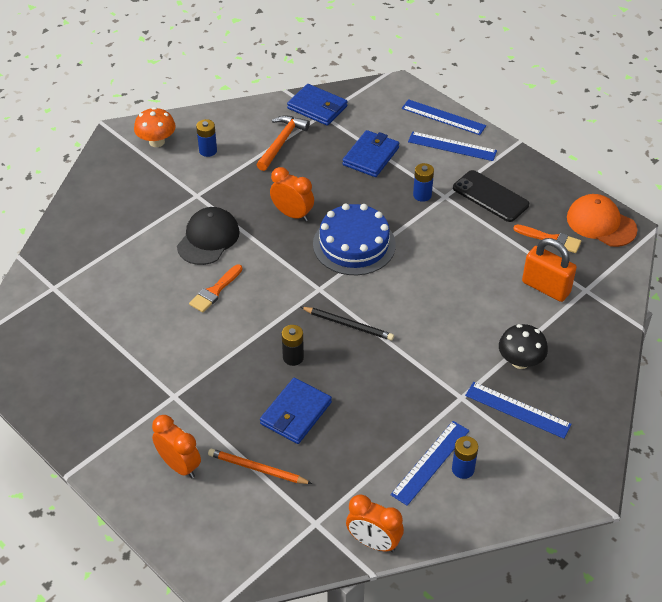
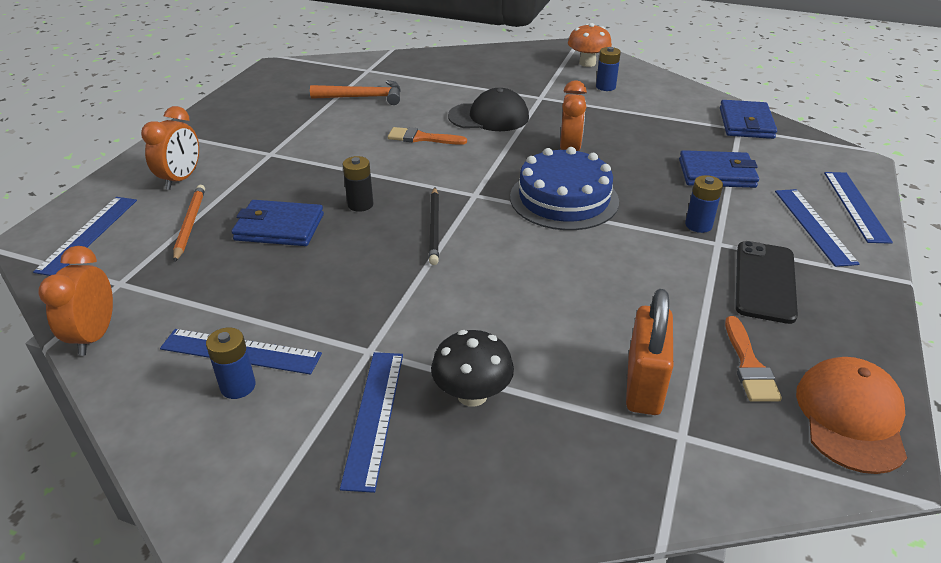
camera: 65 degrees right, 10 degrees down
orange hammer [257,115,310,171] -> orange hammer moved to [310,80,401,105]
none -> blue ruler [33,197,137,276]

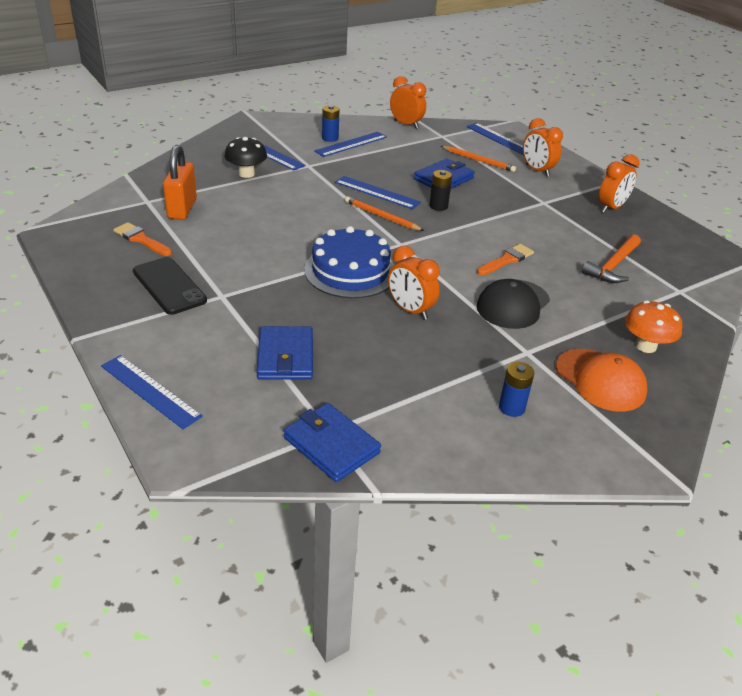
camera: 125 degrees right, 0 degrees up
black pencil [429,187,439,265] -> orange pencil [345,196,424,231]
orange mushroom [568,23,612,67] -> orange mushroom moved to [625,300,682,353]
orange padlock [626,289,673,415] -> orange padlock turned 45 degrees clockwise [163,145,197,220]
blue wallet [679,150,759,188] -> blue wallet turned 45 degrees counterclockwise [257,326,313,380]
blue battery [685,175,723,233] -> none
blue ruler [775,189,860,267] -> blue ruler moved to [335,176,421,209]
orange cap [796,357,907,474] -> orange cap moved to [556,349,647,412]
none -> orange clock [599,154,639,213]

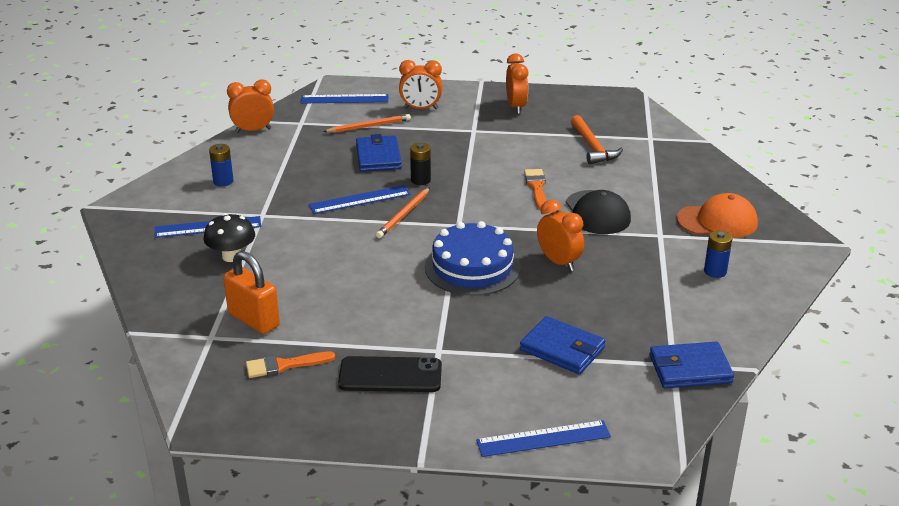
camera: 50 degrees left, 5 degrees down
blue ruler [314,132,387,157] -> none
orange pencil [345,196,424,231] -> orange pencil turned 45 degrees counterclockwise [376,188,430,238]
orange clock [388,246,440,320] -> orange clock turned 120 degrees counterclockwise [537,200,584,271]
orange mushroom [625,300,682,353] -> none

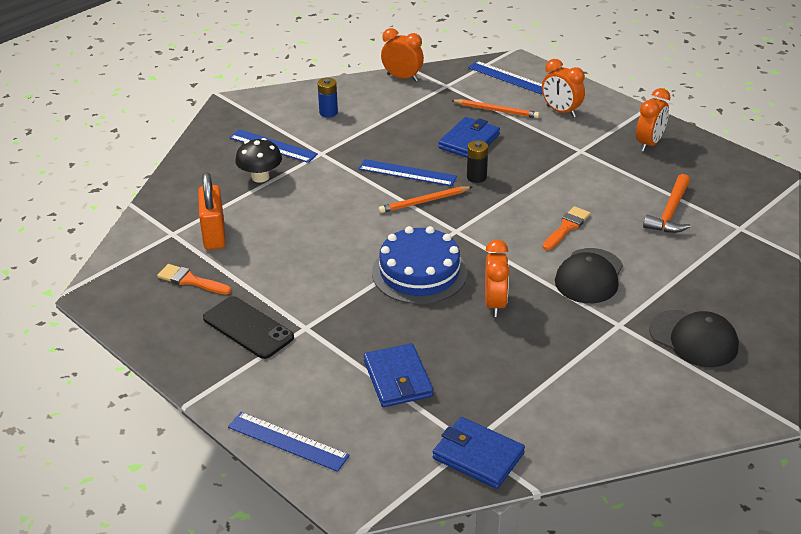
camera: 40 degrees right, 5 degrees up
orange cap [677,193,758,238] -> black cap [649,310,739,367]
blue battery [704,230,732,278] -> none

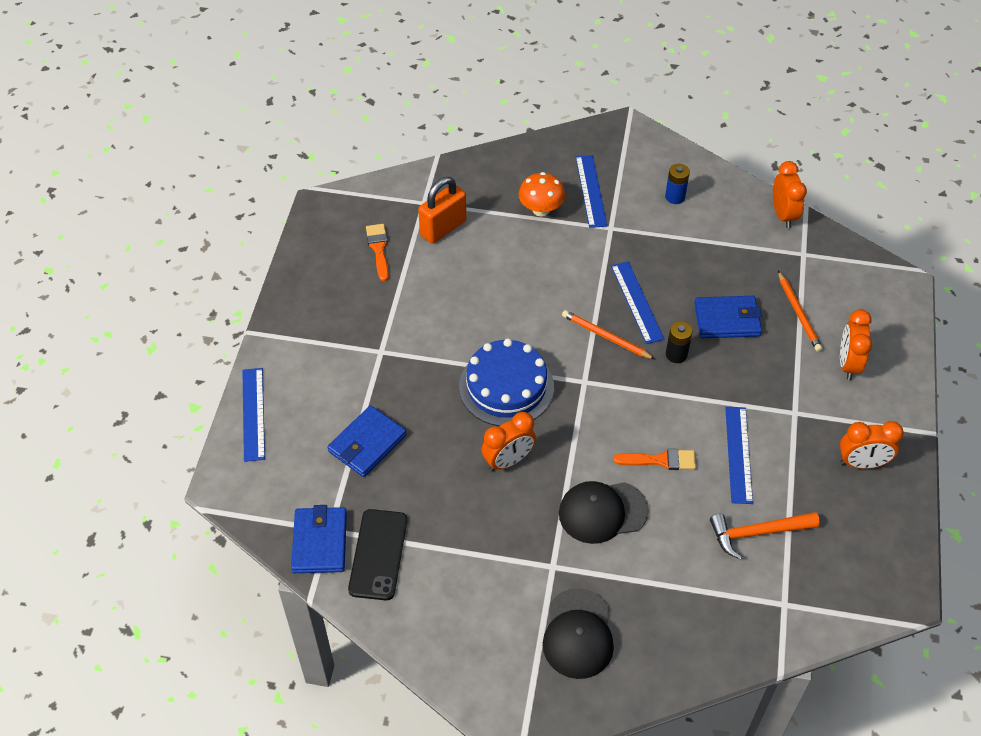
camera: 55 degrees right, 15 degrees up
black phone [203,296,294,359] -> black phone moved to [348,509,407,600]
black mushroom [235,138,282,183] -> orange mushroom [519,172,565,216]
blue ruler [468,61,542,94] -> blue ruler moved to [725,407,753,504]

